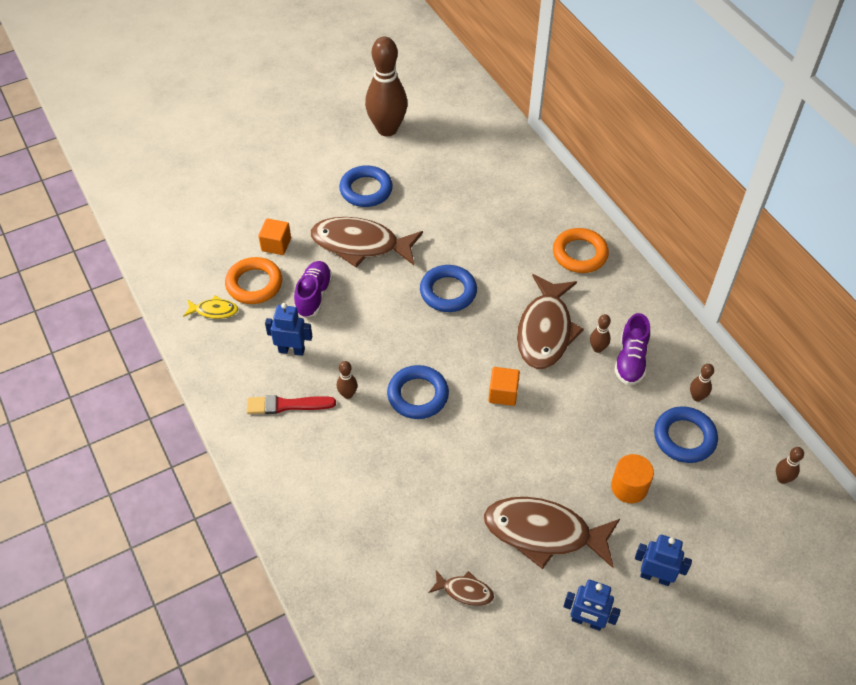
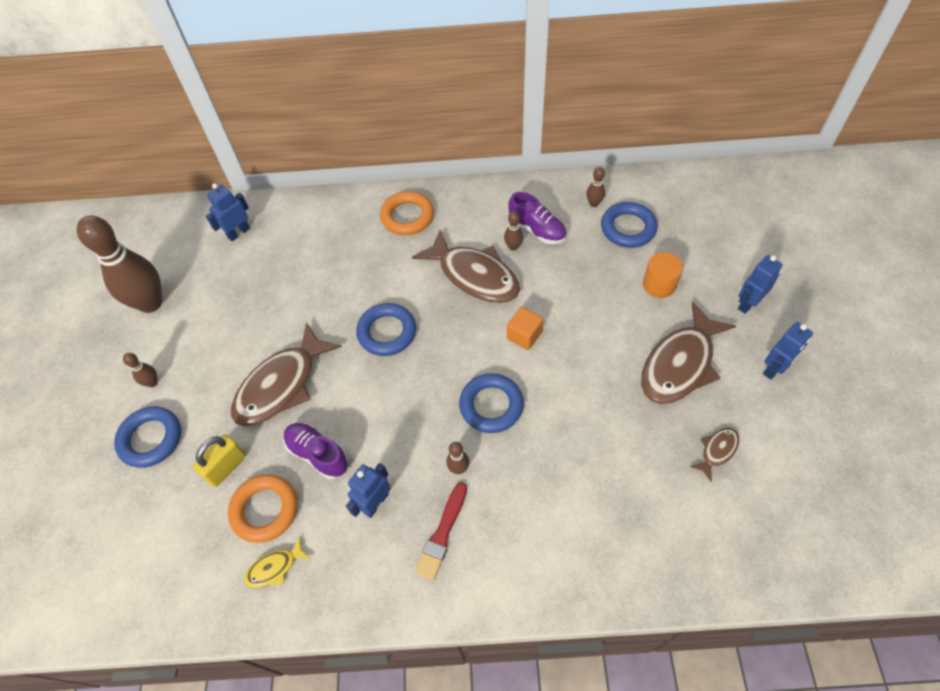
camera: 60 degrees left, 5 degrees up
yellow fish [183,296,238,319] -> yellow fish turned 150 degrees counterclockwise [244,537,311,588]
orange cube [258,218,291,255] -> yellow padlock [193,434,246,487]
blue ring [339,165,393,207] -> blue ring moved to [114,406,181,468]
brown bowling pin [776,447,804,484] -> brown bowling pin moved to [123,353,158,387]
none -> blue robot [206,183,250,241]

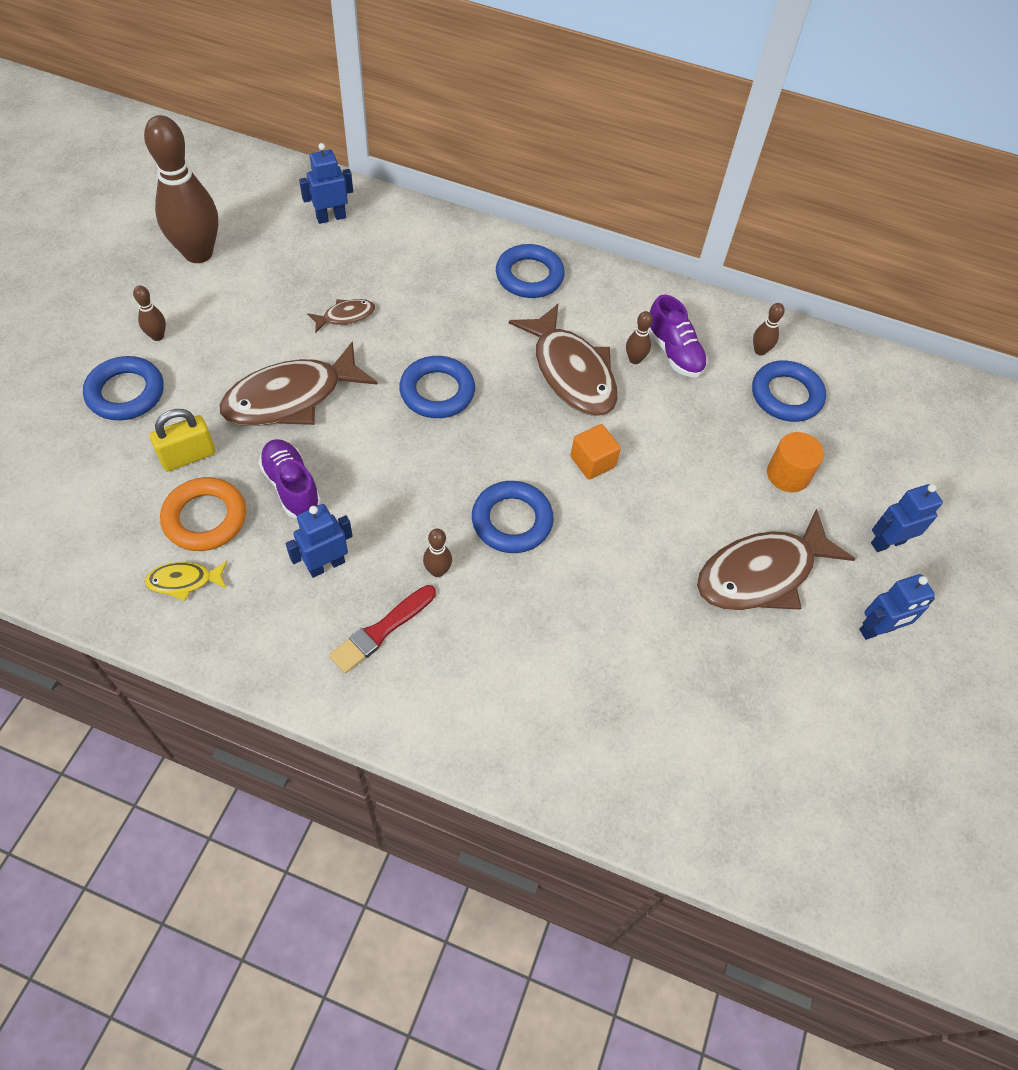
camera: 15 degrees right, 0 degrees up
orange ring [380,191,434,235] -> blue ring [496,244,565,298]
brown fish [690,428,739,482] -> brown fish moved to [307,299,375,333]

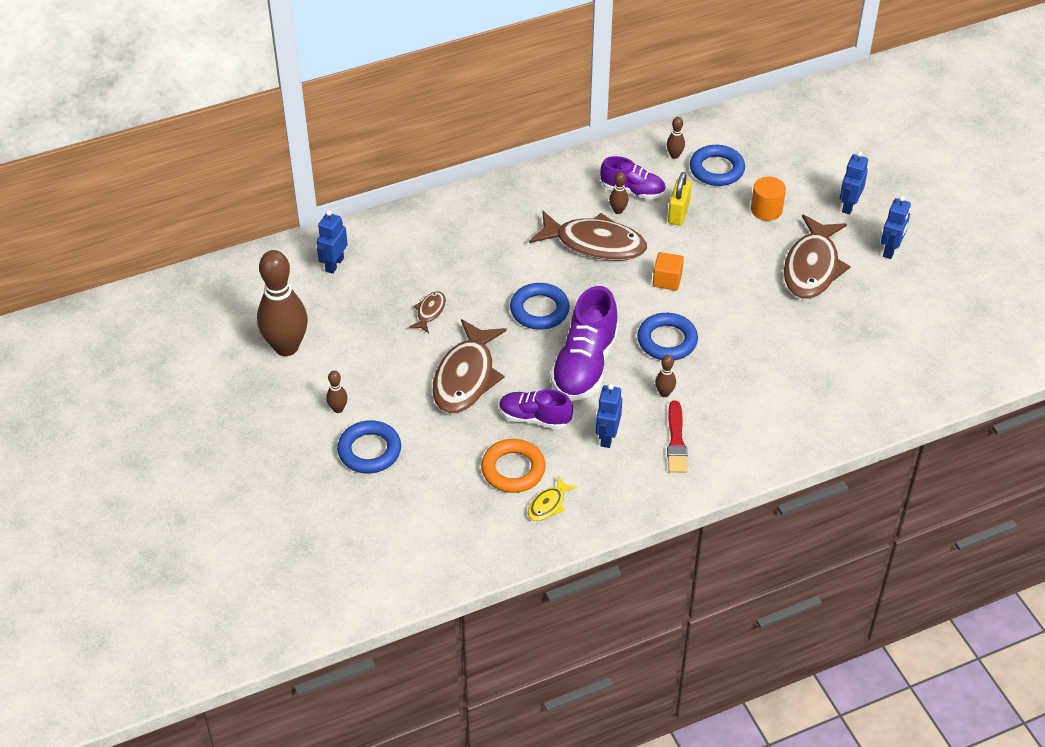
camera: 40 degrees left, 10 degrees down
yellow padlock [149,409,216,472] -> yellow padlock moved to [668,172,692,226]
blue ring [496,244,565,298] -> none
none -> purple shoe [550,286,619,401]

